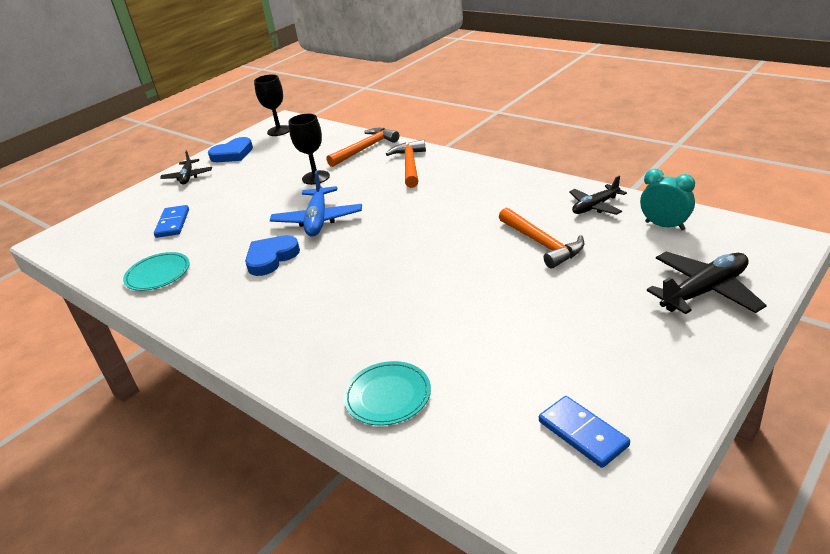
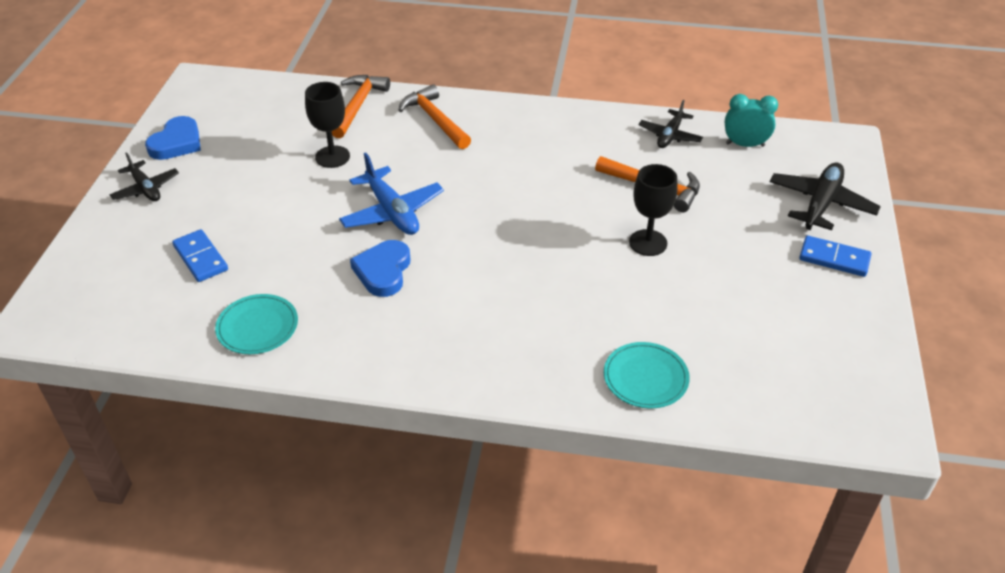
camera: 35 degrees left, 10 degrees up
black goblet [254,74,289,136] -> black goblet moved to [629,164,677,256]
blue domino [539,396,630,468] -> blue domino moved to [799,236,871,277]

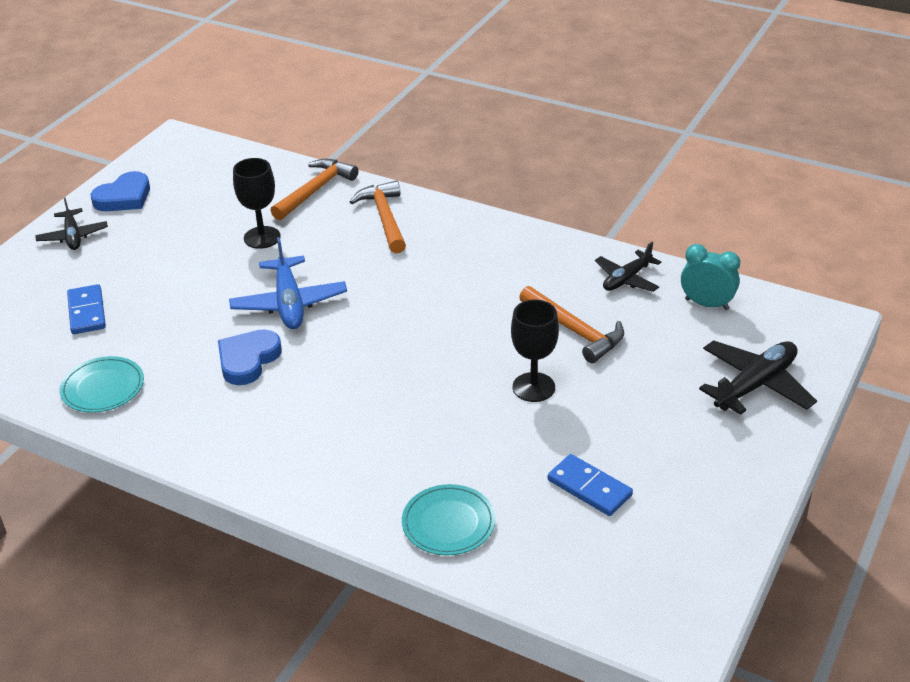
camera: 20 degrees right, 5 degrees down
blue domino [799,236,871,277] -> blue domino moved to [548,454,633,516]

